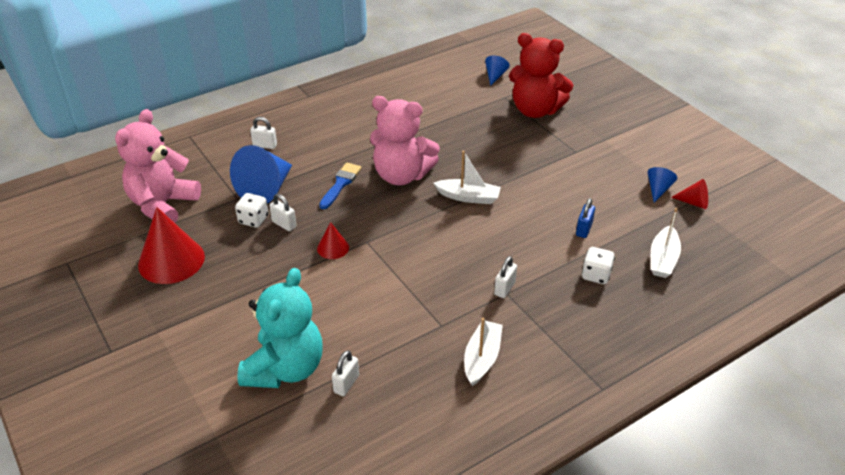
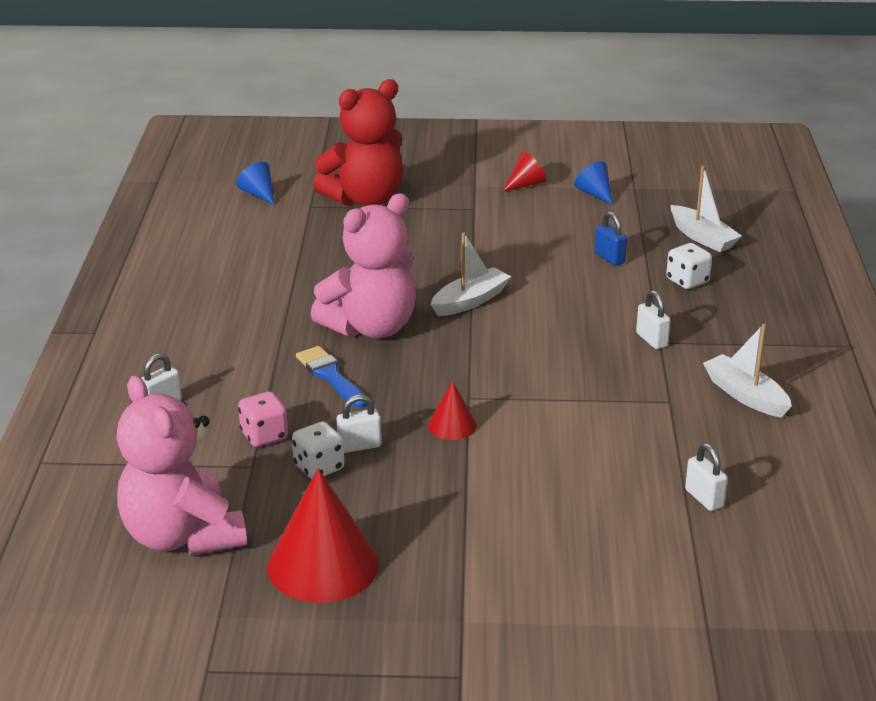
camera: 55 degrees left, 10 degrees down
blue cone [230,145,292,203] -> pink dice [238,392,288,447]
turquoise teddy bear [237,268,323,388] -> none
red cone [671,179,708,209] -> red cone moved to [502,152,546,192]

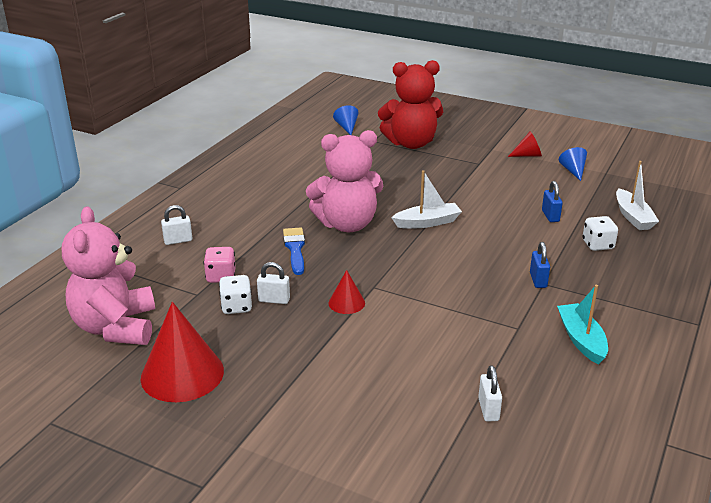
camera: 25 degrees right, 0 degrees up
white padlock [636,290,671,349] -> blue padlock [530,242,550,288]
white boat [703,324,792,417] -> turquoise boat [557,285,608,365]

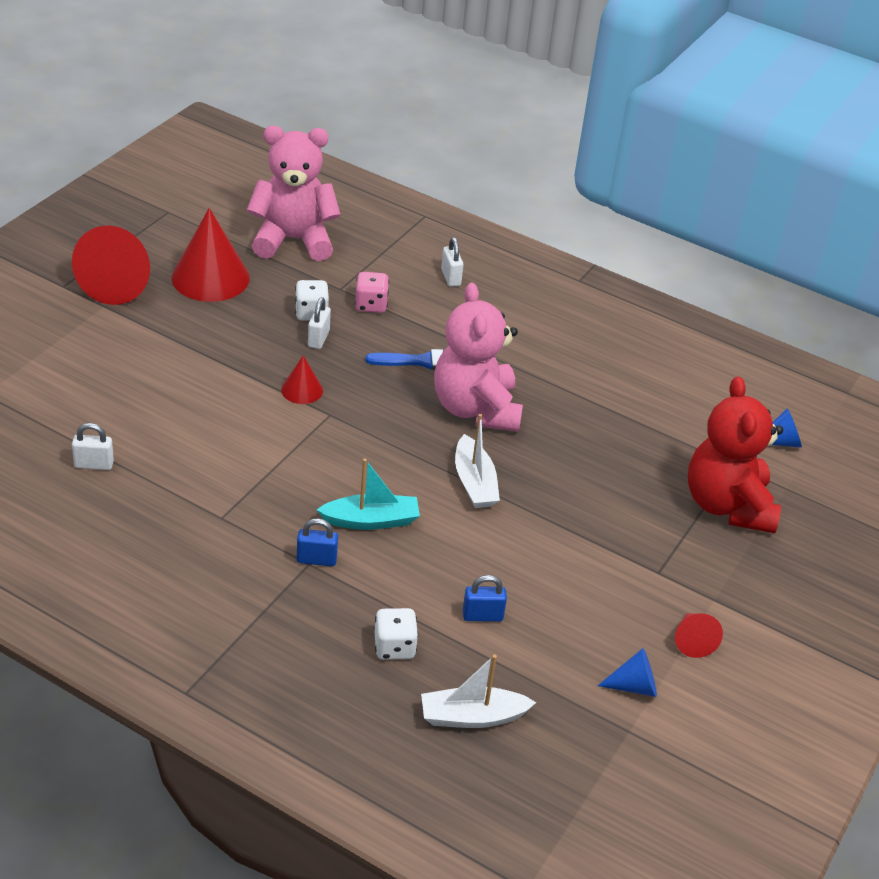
camera: 90 degrees right, 10 degrees up
turquoise boat [557,285,608,365] -> turquoise boat moved to [317,458,420,530]
none -> red cone [72,225,150,305]

